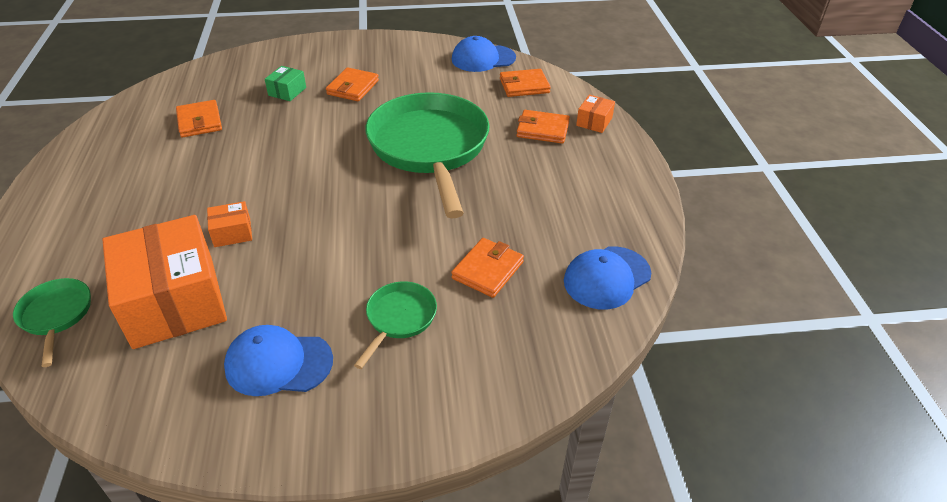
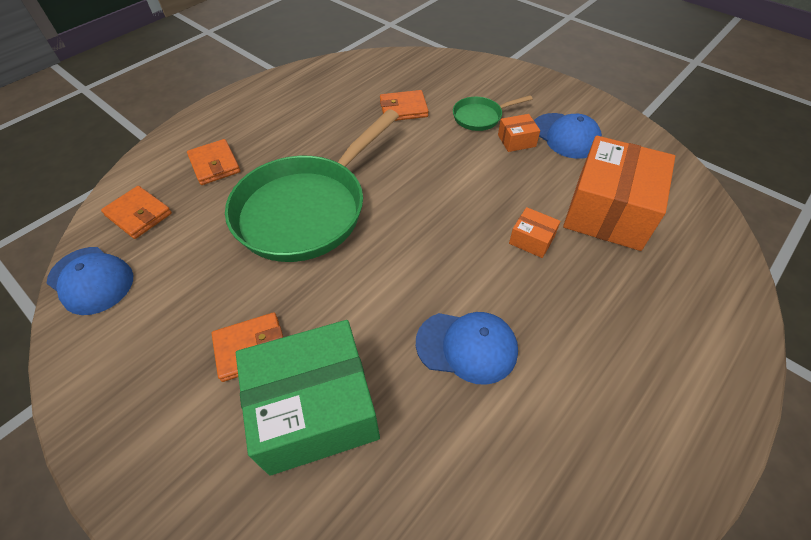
camera: 130 degrees left, 10 degrees up
green pan [13,278,91,367] -> none
orange wallet [176,100,222,138] -> none
green box [265,66,306,101] -> green box [236,320,380,476], size x2.36
blue cap [564,246,651,309] -> blue cap moved to [416,312,518,385]
orange box [576,95,615,133] -> orange box moved to [498,114,540,152]

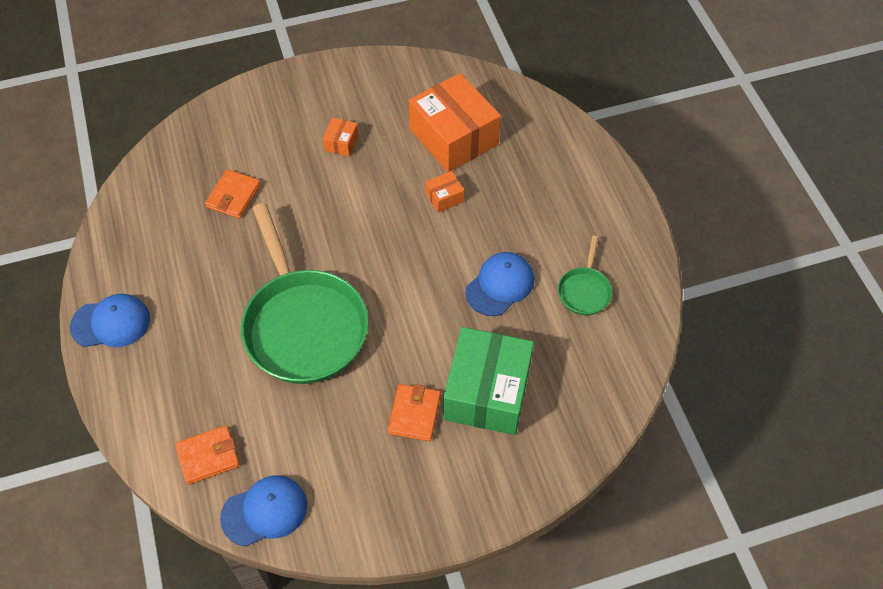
camera: 60 degrees left, 5 degrees up
orange wallet [187,139,240,185] -> none
green pan [453,95,532,131] -> green pan moved to [558,236,612,315]
blue cap [534,113,602,159] -> blue cap moved to [70,294,150,347]

